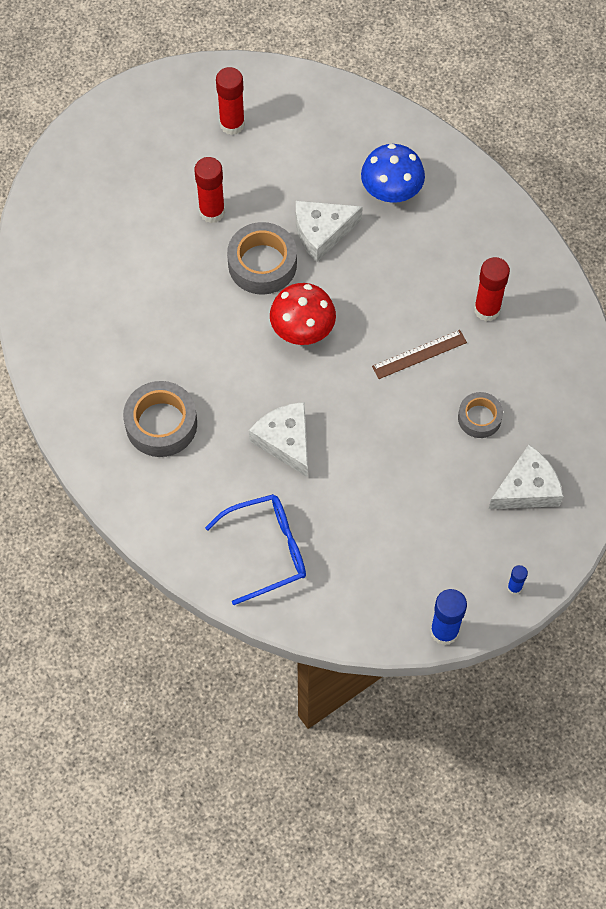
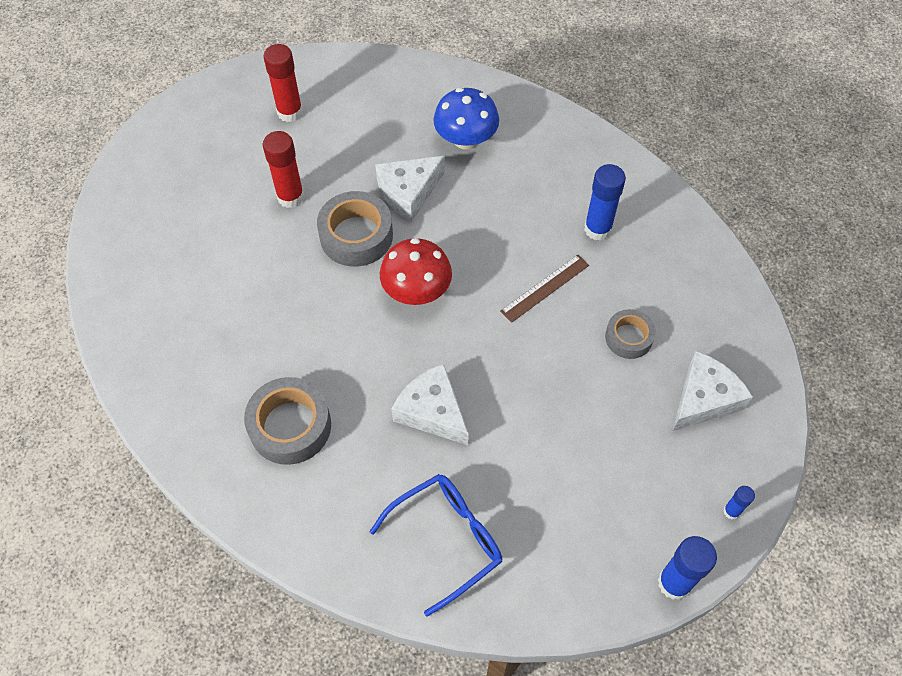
camera: 15 degrees left, 5 degrees down
red glue stick [474,257,510,321] -> blue glue stick [584,164,626,241]

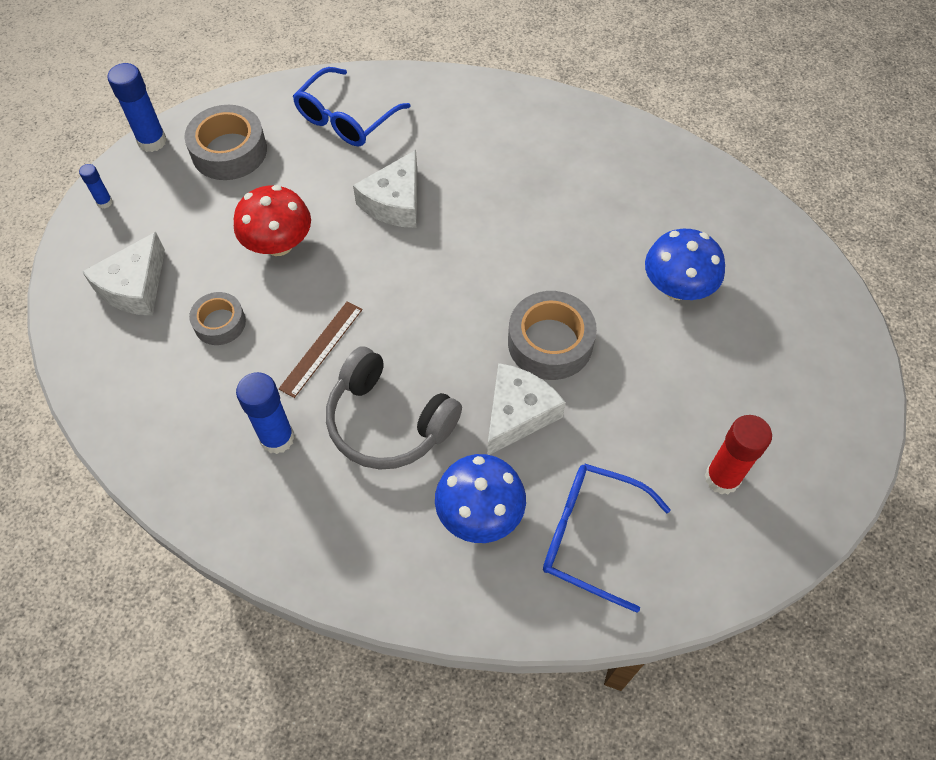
camera: 160 degrees right, 0 degrees up
grey tape [244,377,331,465] -> grey tape moved to [184,105,267,180]
red glue stick [263,131,304,208] -> none
red mushroom [380,238,452,305] -> red mushroom moved to [234,185,311,256]
white cheese [391,364,469,445] -> white cheese turned 90 degrees clockwise [353,150,417,228]
none -> grey headphones [326,346,462,470]
none -> blue glasses [543,464,671,613]
none -> blue mushroom [645,229,725,300]

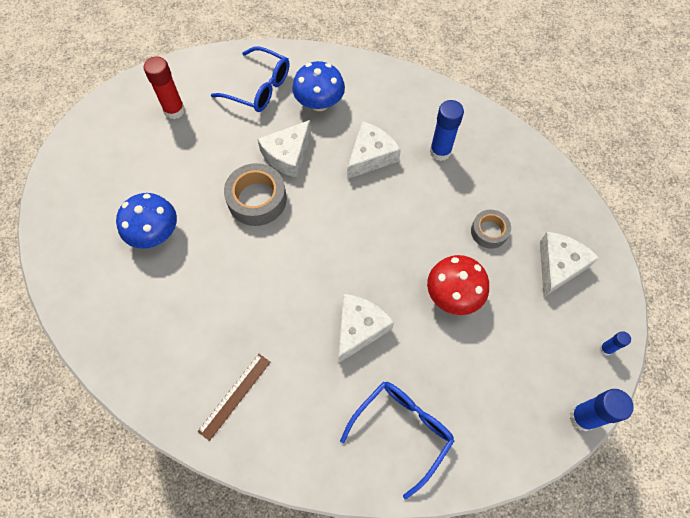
camera: 175 degrees left, 5 degrees up
grey tape [184,105,267,180] -> none
brown ruler [278,301,363,398] -> brown ruler moved to [198,354,271,441]
grey headphones [326,346,462,470] -> white cheese [347,122,401,179]

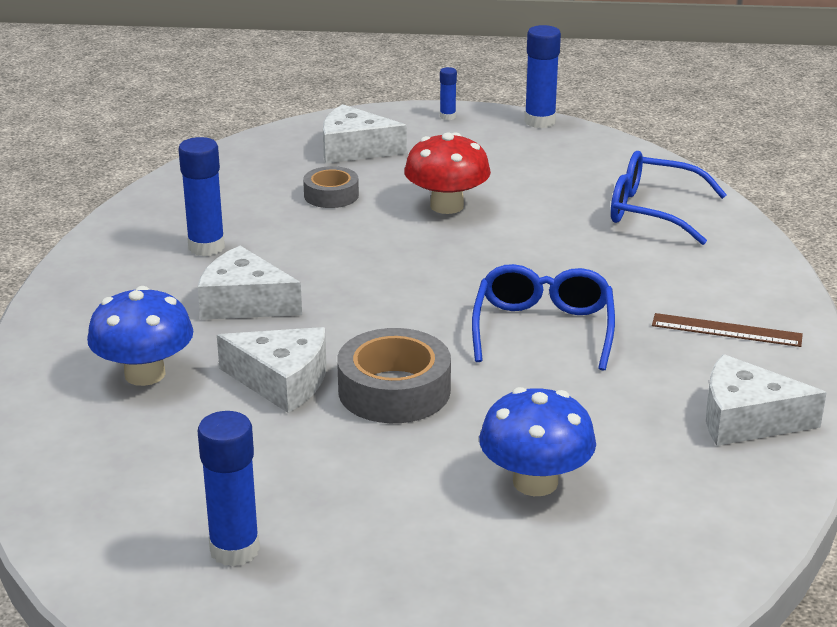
camera: 110 degrees left, 35 degrees down
red glue stick [143,56,185,119] -> blue glue stick [198,411,260,566]
blue glasses [211,46,289,112] -> blue glasses moved to [472,264,615,371]
white cheese [339,294,394,363] -> white cheese moved to [706,354,827,446]

